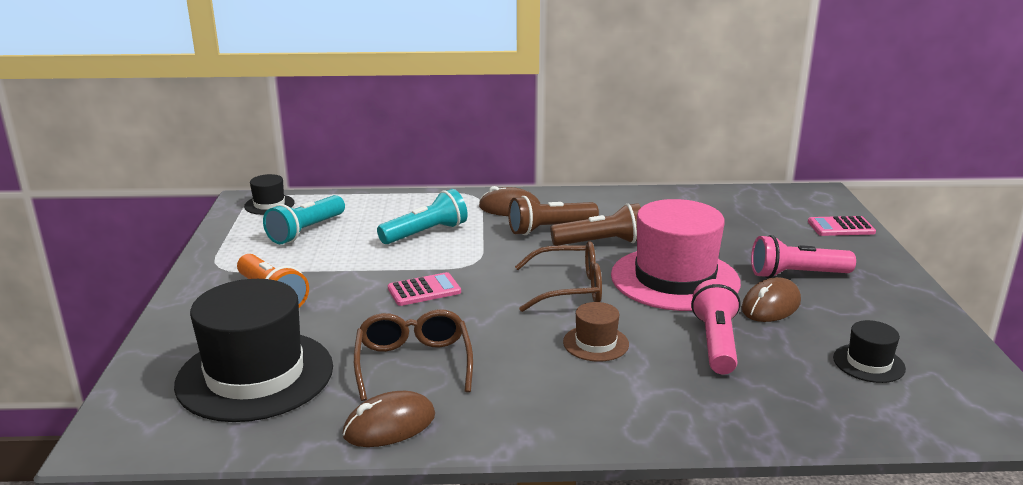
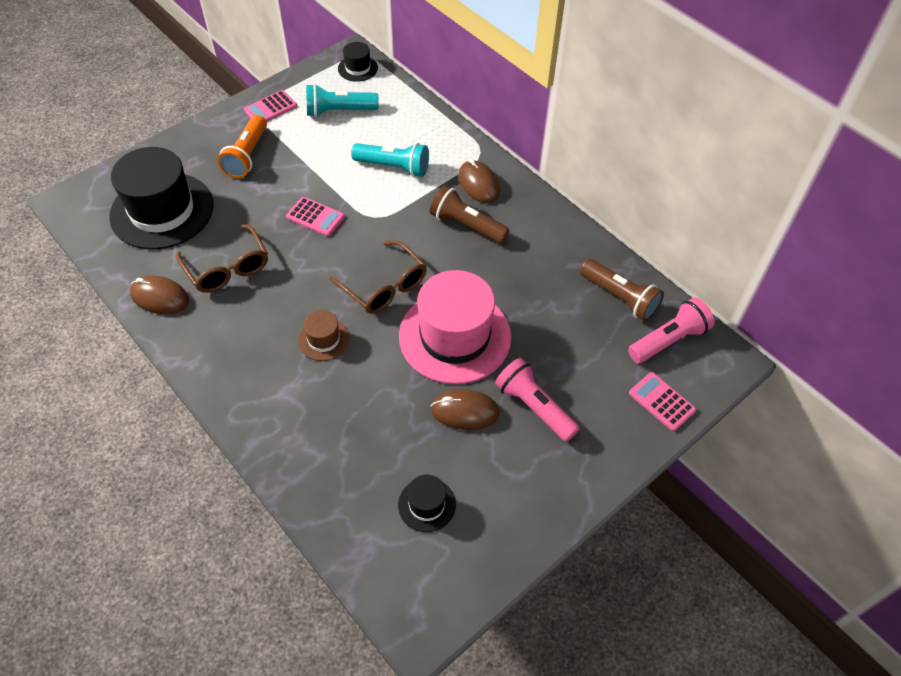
camera: 50 degrees right, 30 degrees up
brown glasses [354,309,473,401] -> brown glasses turned 105 degrees clockwise [176,224,268,293]
brown flashlight [550,203,641,246] -> brown flashlight moved to [580,259,664,321]
pink flashlight [691,279,741,374] -> pink flashlight moved to [628,297,714,363]
none -> pink calculator [244,90,297,122]

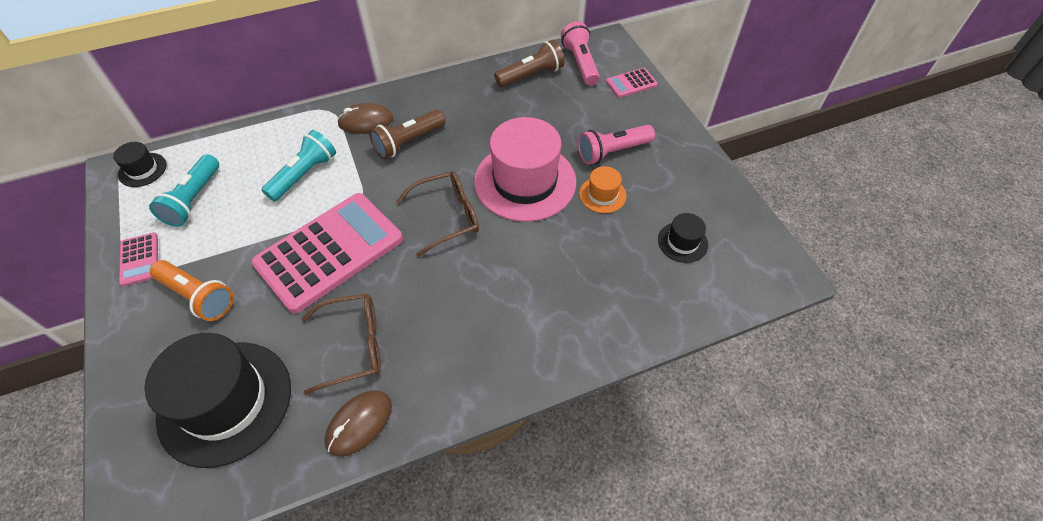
camera: 70 degrees left, 0 degrees up
pink calculator [286,197,345,237] -> pink calculator [251,193,403,314], size x2.32
brown hat [298,310,350,361] -> none
brown mouse [431,389,500,430] -> orange hat [579,166,626,213]

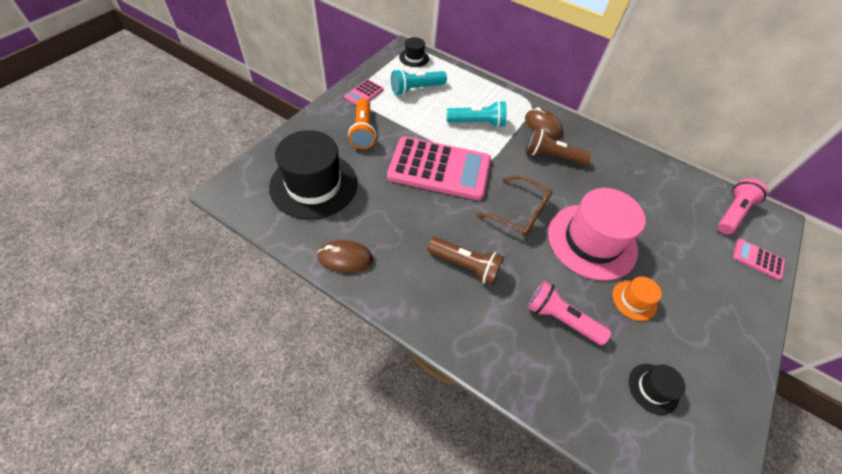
camera: 50 degrees right, 0 degrees up
brown glasses [302,293,381,395] -> none
brown flashlight [494,40,565,87] -> brown flashlight moved to [427,237,504,286]
pink flashlight [578,125,655,165] -> pink flashlight moved to [527,281,611,345]

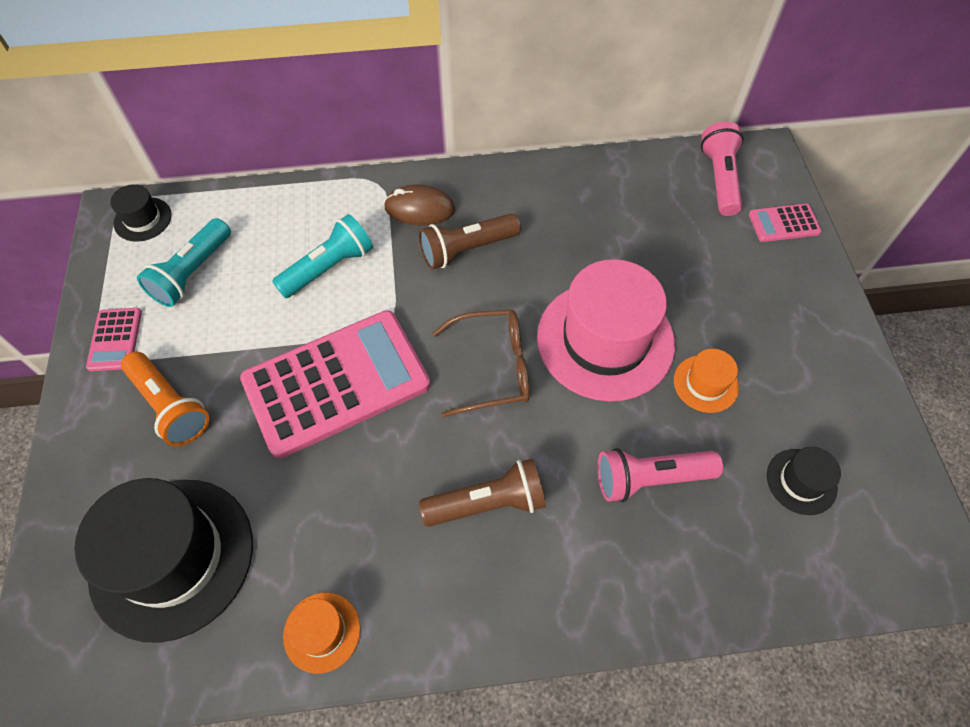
camera: 35 degrees left, 5 degrees up
brown mouse [317,240,373,273] -> orange hat [283,593,361,674]

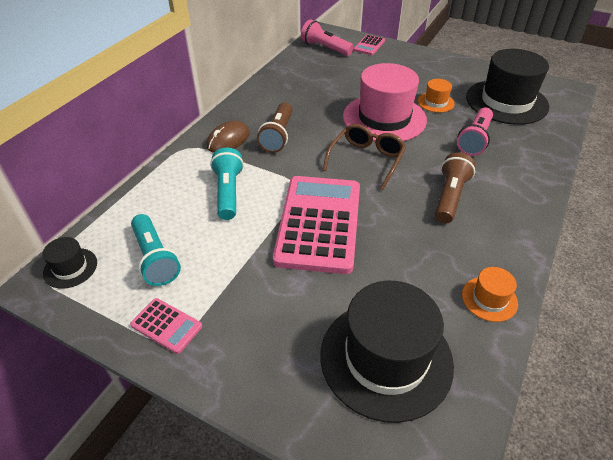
camera: 55 degrees left, 15 degrees down
orange flashlight [121,352,209,446] -> none
black hat [767,447,841,515] -> black hat [466,49,549,125], size x2.20

